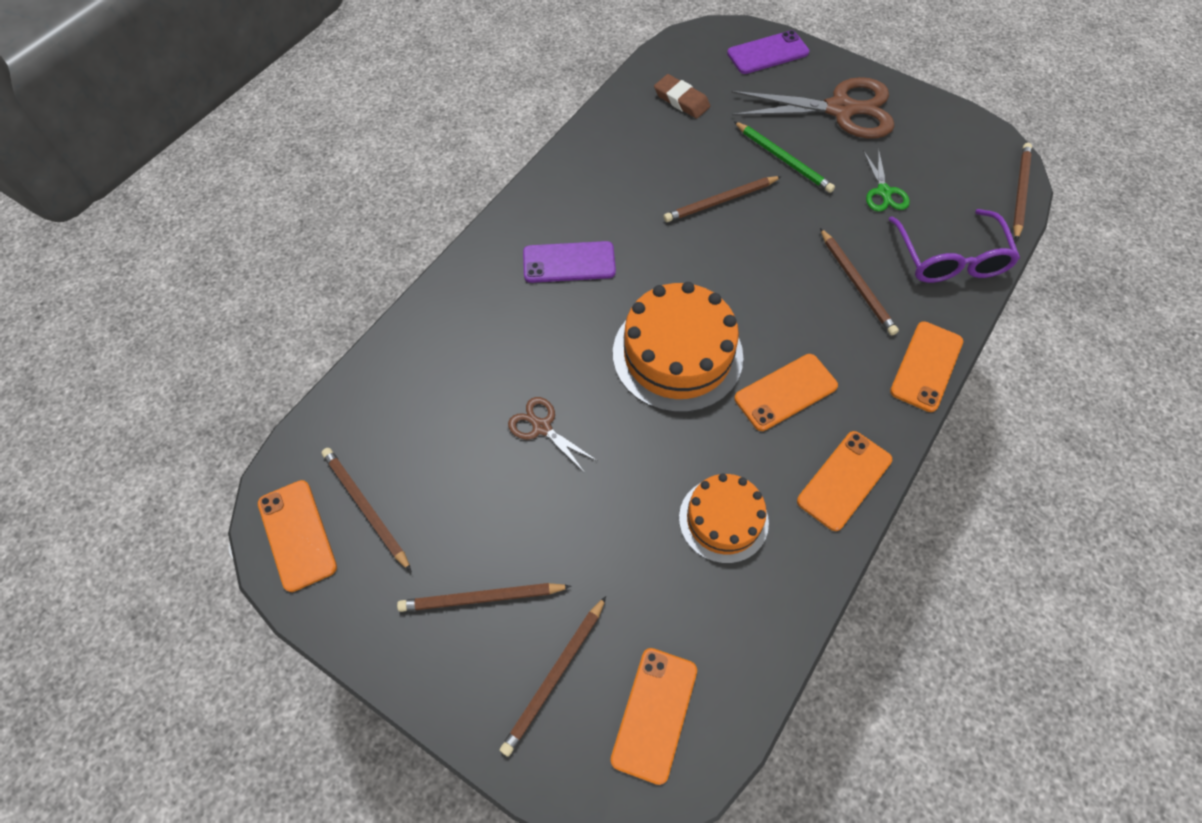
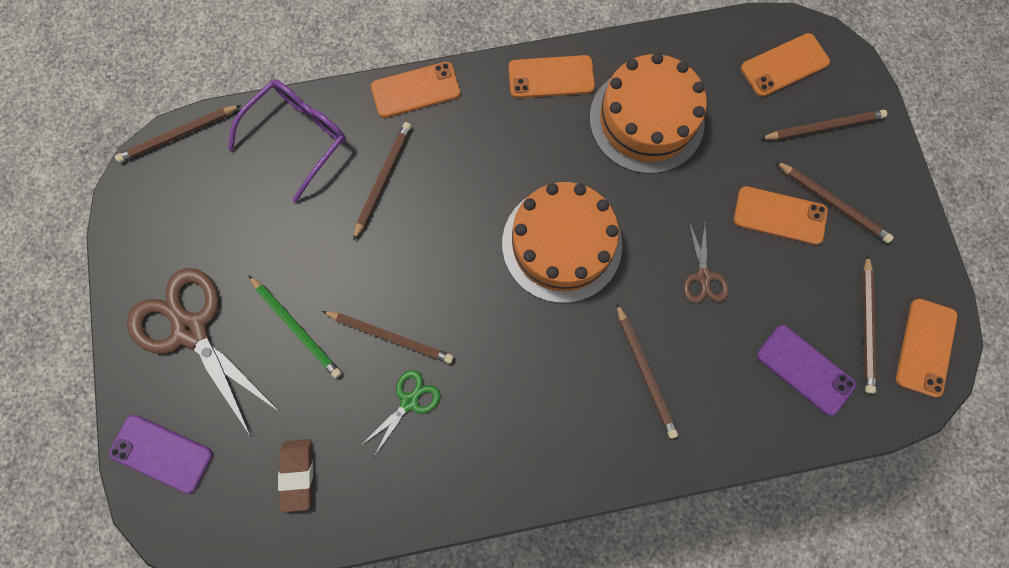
camera: 135 degrees left, 15 degrees up
purple phone [523,241,616,283] -> purple phone moved to [757,325,856,416]
orange cake [679,473,769,564] -> orange cake [590,53,707,174], size x1.62
green pencil [734,121,835,193] -> green pencil turned 135 degrees clockwise [248,275,342,379]
orange phone [734,354,838,431] -> orange phone moved to [734,186,828,245]
green scissors [863,148,910,212] -> green scissors moved to [361,370,440,456]
none -> brown pencil [616,303,678,439]

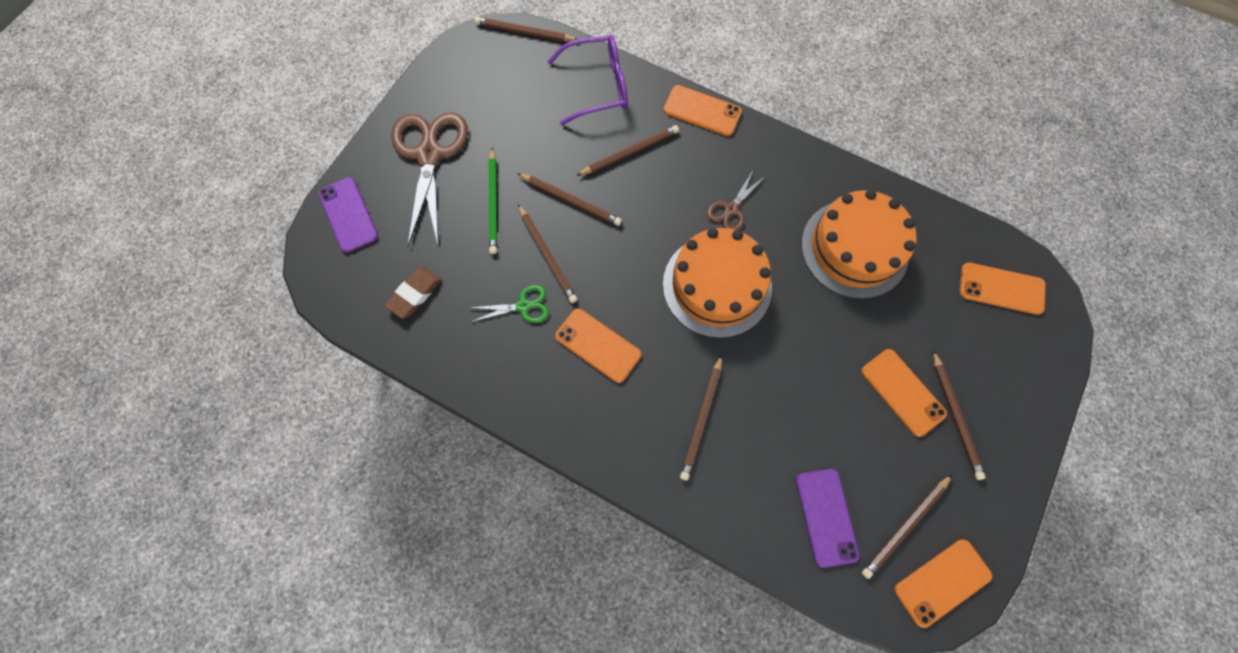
camera: 40 degrees right, 5 degrees down
orange phone [509,55,595,98] -> orange phone moved to [555,308,641,383]
brown scissors [684,222,729,303] -> brown scissors moved to [707,171,764,230]
brown pencil [760,110,887,140] -> brown pencil moved to [517,173,622,226]

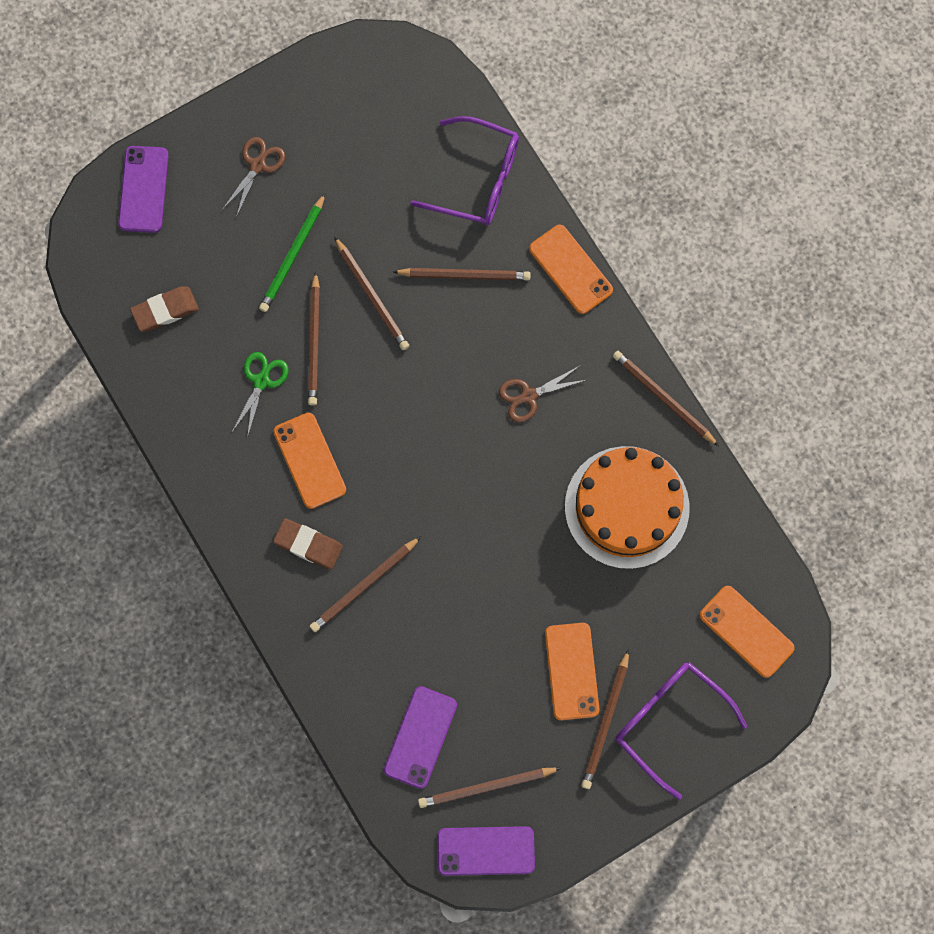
camera: 30 degrees right, 5 degrees up
brown scissors [391,112,468,246] -> brown scissors [222,137,285,217], size x0.49
green scissors [469,285,549,323] -> green scissors turned 90 degrees counterclockwise [232,352,289,438]
brown pencil [475,17,577,42] -> brown pencil moved to [613,351,719,446]
orange cake [663,228,772,338] -> none
orange phone [895,540,992,628] -> purple phone [437,826,535,876]
none -> brown eraser [273,518,343,570]
none -> purple glasses [616,662,747,800]

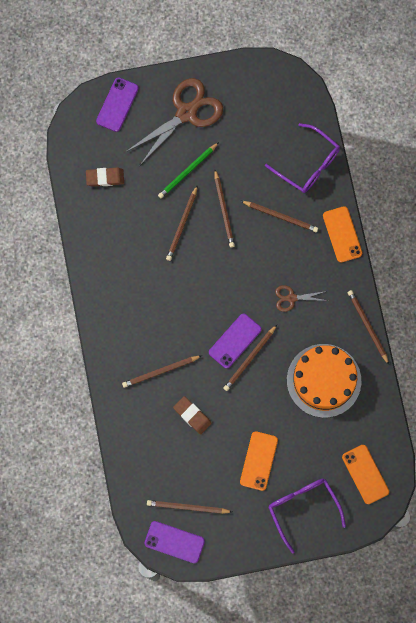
camera: 20 degrees right, 0 degrees up
brown scissors [222,137,285,217] -> brown scissors [126,78,223,165], size x2.05
green scissors [232,352,289,438] -> none
orange phone [273,413,346,509] -> none
brown eraser [273,518,343,570] -> brown eraser moved to [173,396,212,435]
purple phone [384,686,457,789] -> purple phone moved to [209,314,261,368]
brown pencil [581,649,629,789] -> brown pencil moved to [223,325,277,391]

